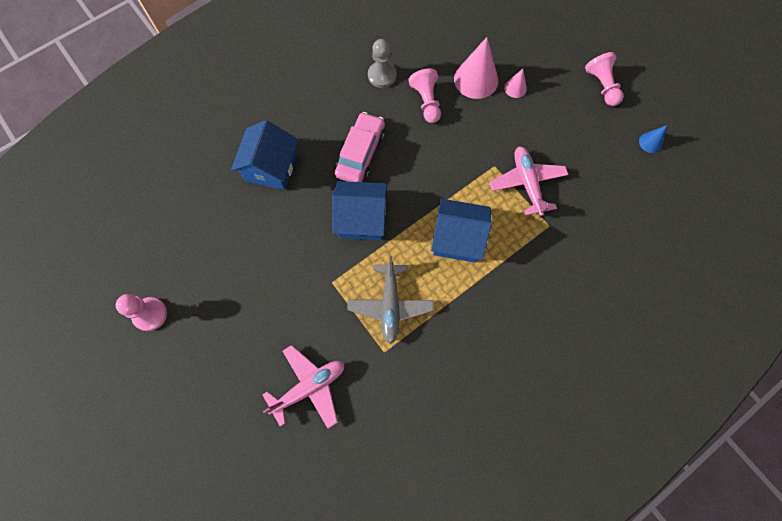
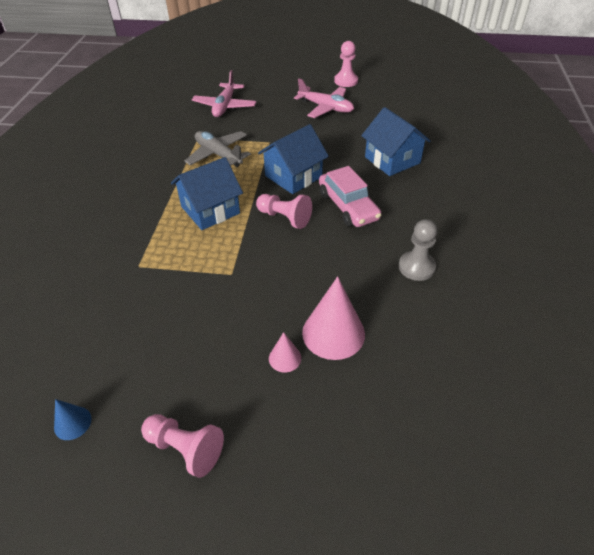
camera: 135 degrees right, 25 degrees down
pink pawn [408,68,441,123] -> pink pawn moved to [256,194,312,229]
pink plane [489,147,568,216] -> pink plane moved to [294,78,354,118]

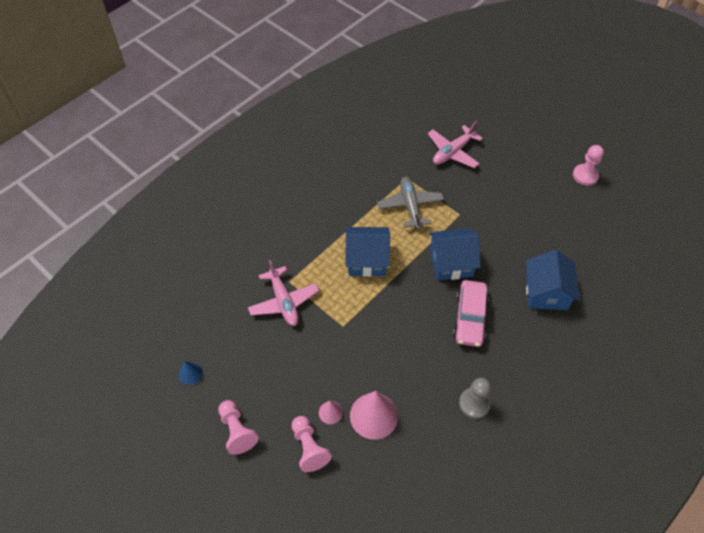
camera: 35 degrees right, 10 degrees up
pink pawn [256,194,312,229] -> pink pawn moved to [292,416,332,472]
pink plane [294,78,354,118] -> pink plane moved to [248,260,319,326]

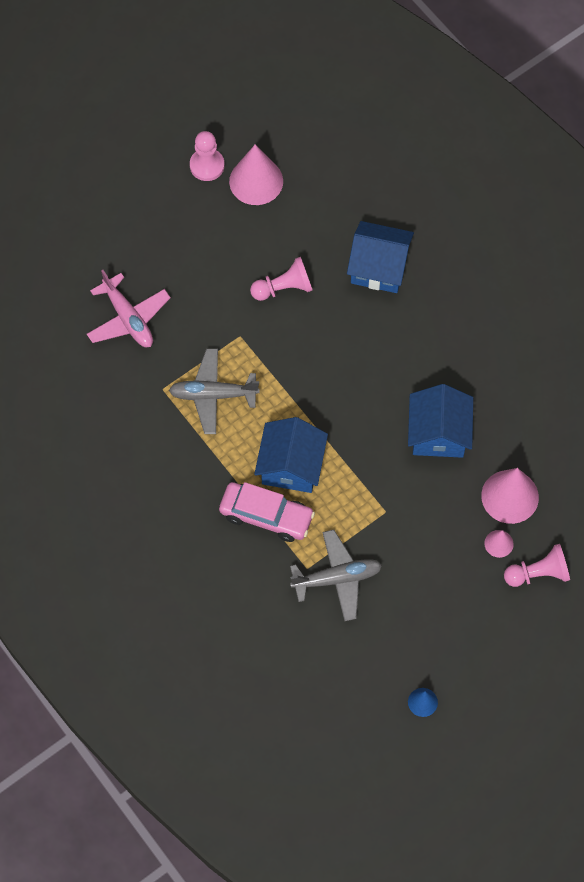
camera: 80 degrees left, 10 degrees up
pink pawn [218,400,258,455] -> pink pawn moved to [250,257,313,301]
pink plane [248,260,319,326] -> grey plane [290,530,382,621]
blue house [429,228,481,281] -> blue house moved to [408,384,473,458]
pink car [453,280,489,347] -> pink car moved to [219,482,315,542]
grey pawn [459,378,491,419] -> none
none -> pink cone [229,144,283,205]

